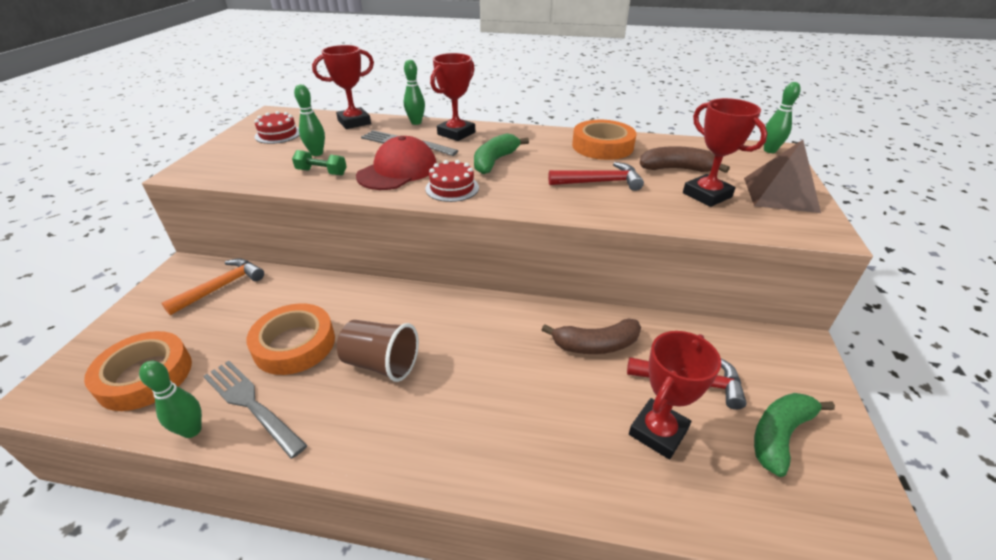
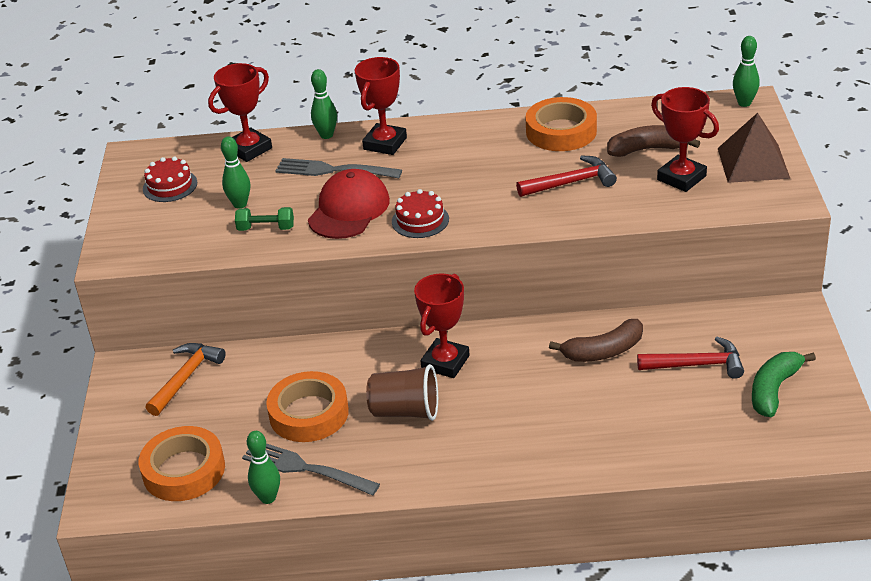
camera: 10 degrees left, 0 degrees up
green banana [474,133,529,174] -> none
red trophy [629,331,721,459] -> red trophy moved to [414,274,470,378]

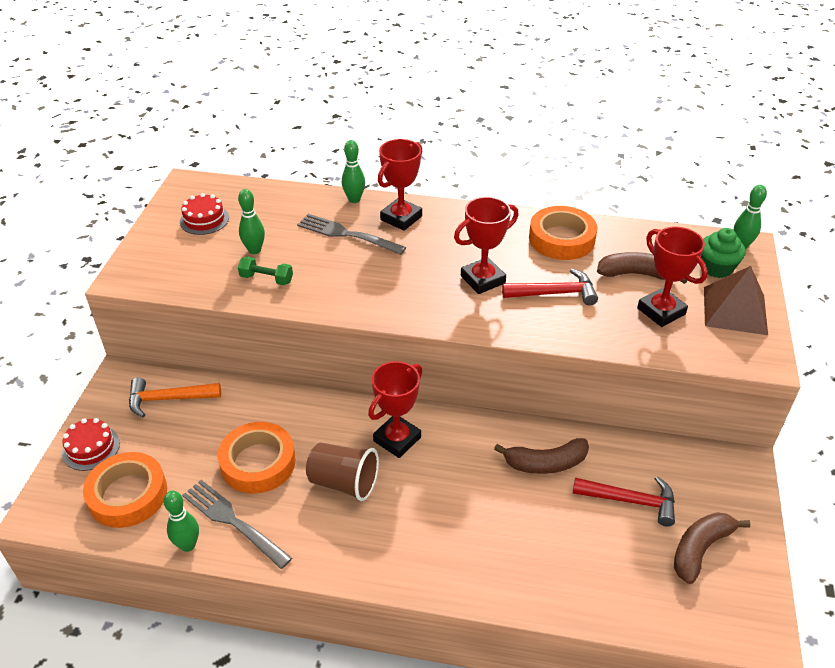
camera: 10 degrees right, 5 degrees up
orange hammer [145,343,226,416] -> orange hammer turned 135 degrees counterclockwise [129,377,221,417]
red trophy [208,63,272,162] -> red trophy moved to [454,197,519,294]
red cap [308,169,390,239] -> none
red cake [392,189,449,238] -> red cake moved to [62,418,120,471]
green banana [752,352,816,417] -> brown banana [674,512,751,584]
none -> green cupcake [701,228,746,278]

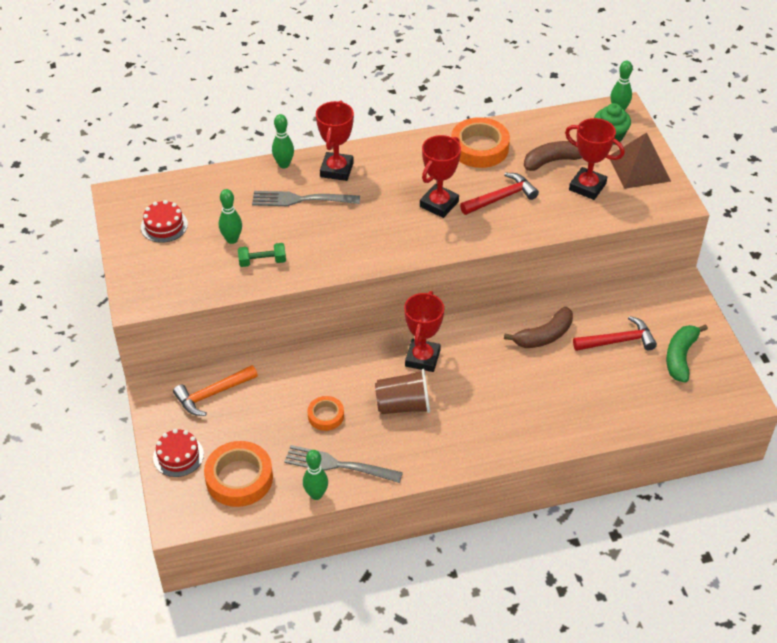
camera: 25 degrees left, 5 degrees up
orange tape [218,422,296,494] -> orange tape [308,396,344,431], size x0.56
brown banana [674,512,751,584] -> green banana [666,324,708,383]

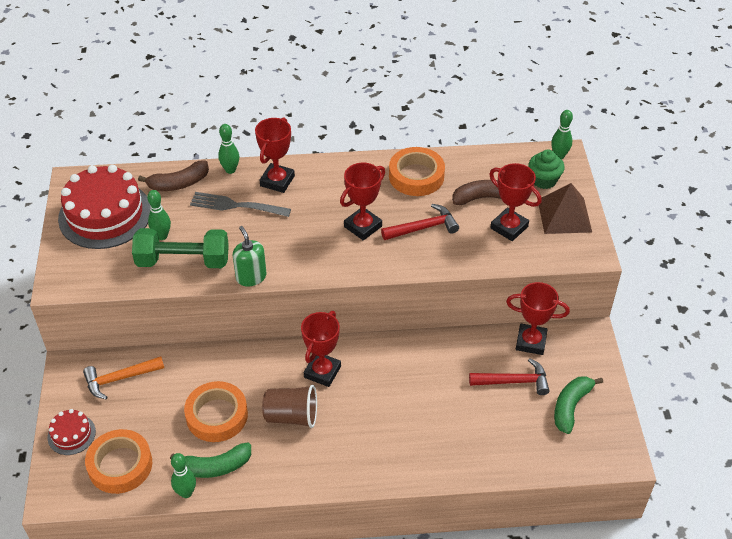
camera: 10 degrees right, 0 degrees up
red cake [141,200,188,243] -> red cake [58,165,151,249], size x2.11
green dumbbell [238,243,286,267] -> green dumbbell [132,228,229,268], size x2.05
grey fork [284,445,403,483] -> green banana [170,443,251,478]
orange tape [308,396,344,431] -> orange tape [184,381,248,442], size x1.78
brown banana [504,307,573,348] -> brown banana moved to [138,160,209,191]
none -> green soap dispenser [233,226,266,286]
none -> red trophy [506,282,570,355]

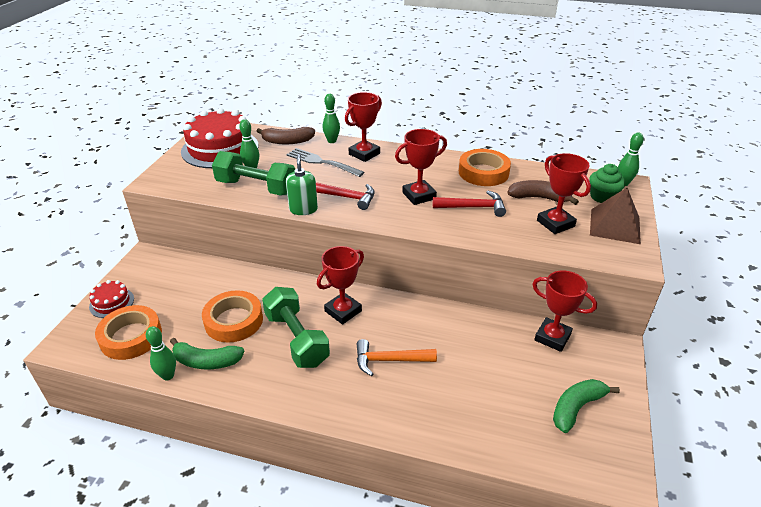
camera: 20 degrees right, 10 degrees down
orange hammer [83,356,164,399] -> orange hammer moved to [357,339,437,376]
brown cup [262,385,317,428] -> green dumbbell [262,287,330,368]
red hammer [469,359,549,395] -> red hammer moved to [316,182,375,210]

